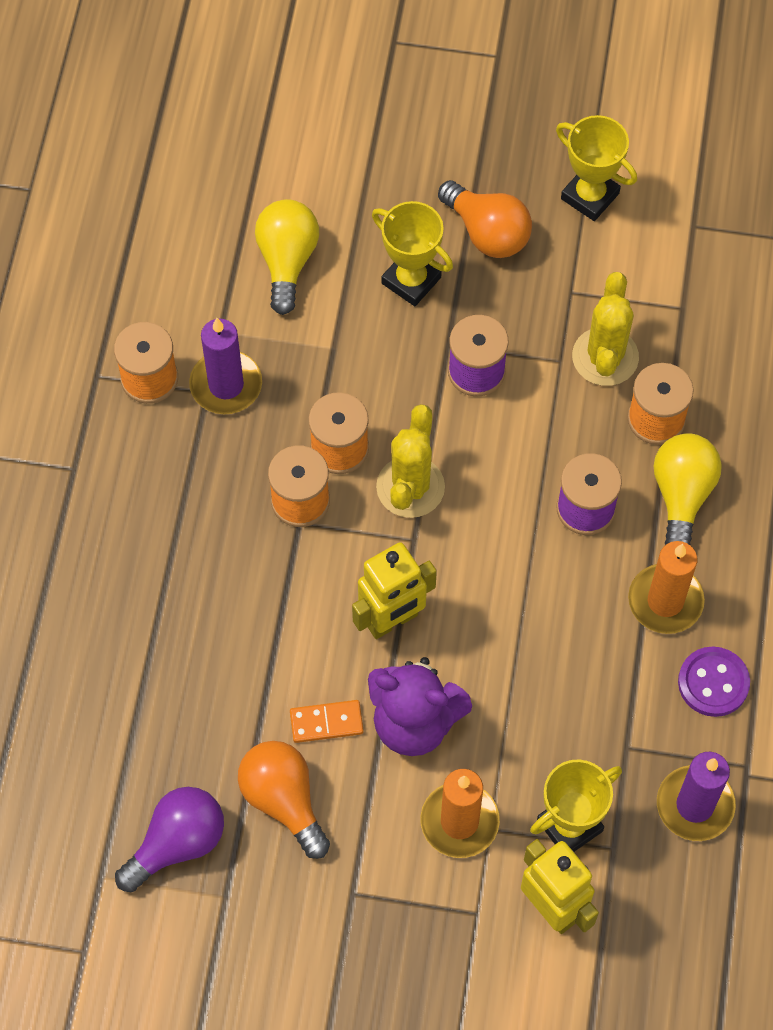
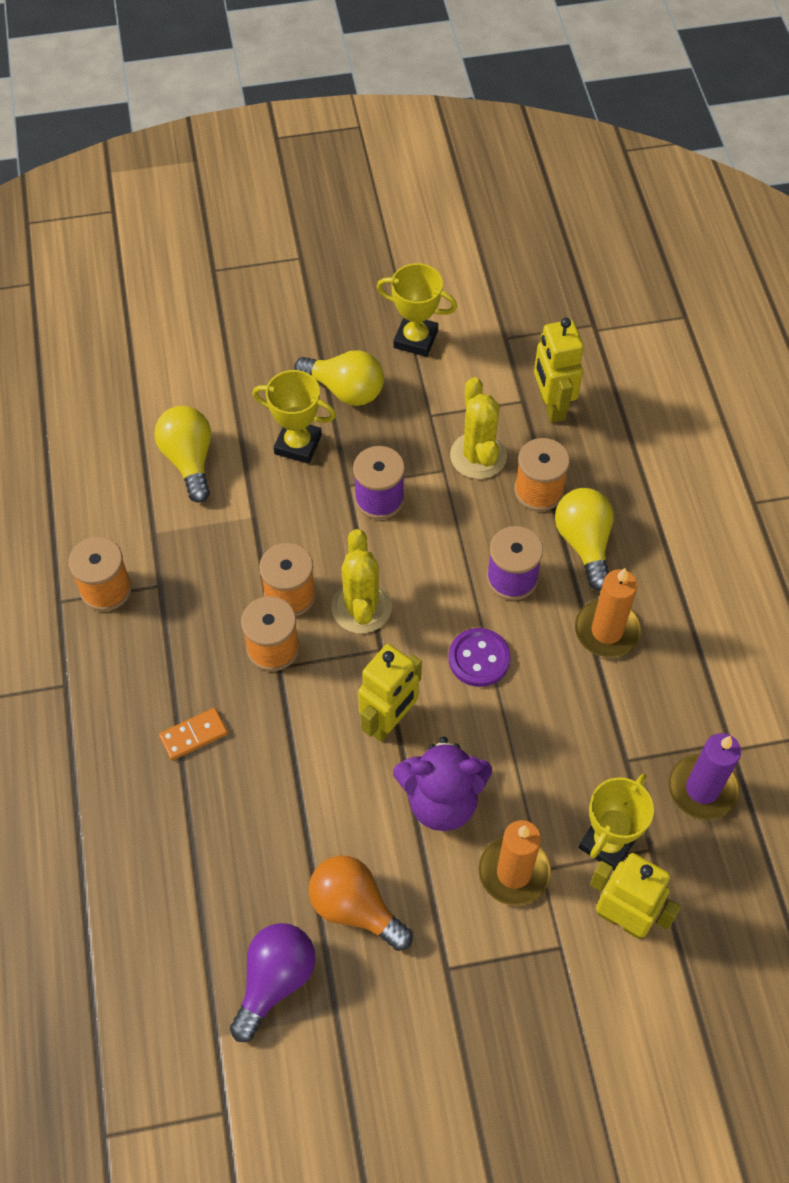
camera: 20 degrees left, 5 degrees down
purple candle [189,318,262,414] -> none
orange domino [290,700,364,743] -> orange domino moved to [159,708,228,760]
orange light bulb [438,180,532,258] -> yellow light bulb [294,350,384,406]
purple button [678,647,750,717] -> purple button moved to [449,628,510,687]
none -> yellow robot [534,318,584,423]

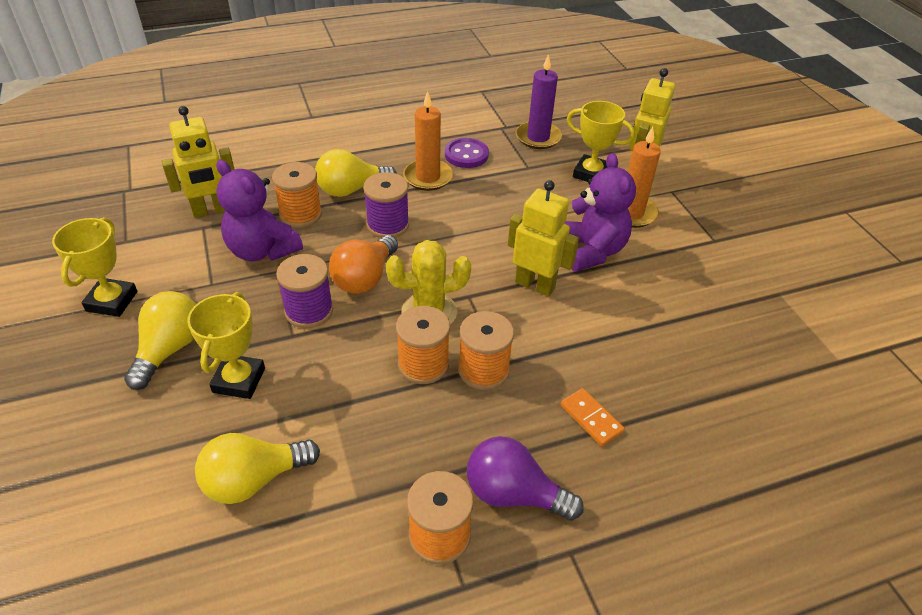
camera: 100 degrees left, 15 degrees down
purple light bulb [230,923,316,1042] -> purple light bulb moved to [467,436,584,521]
orange light bulb [309,855,413,951] -> orange light bulb moved to [329,235,398,294]
purple button [449,628,510,687] -> purple button moved to [445,138,489,168]
yellow cactus [450,377,507,479] -> purple teddy bear [216,160,303,261]

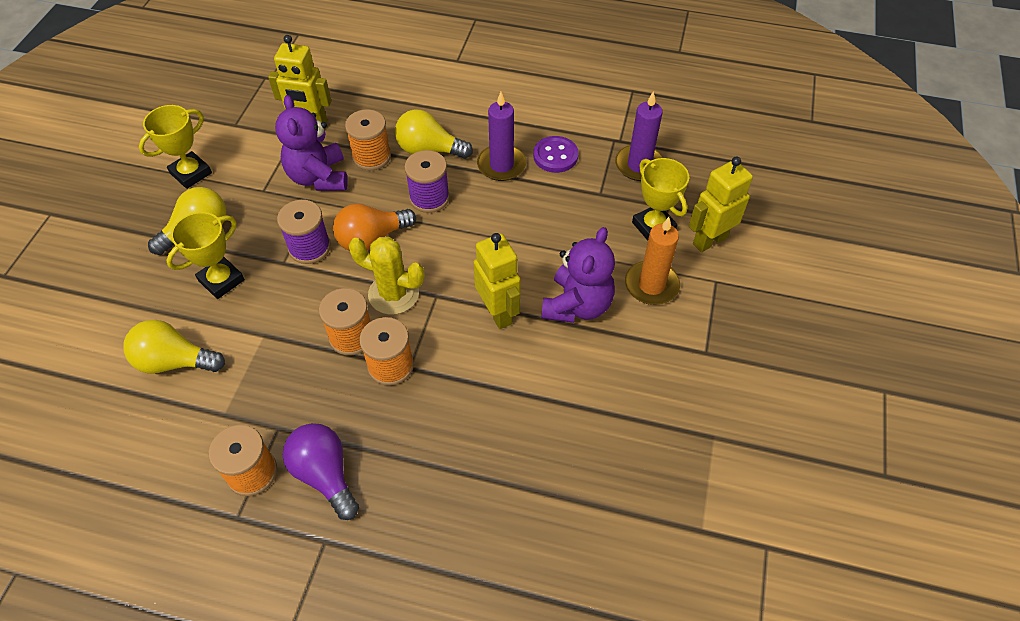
camera: 35 degrees right, 10 degrees up
orange candle [403,91,453,191] -> purple candle [477,92,526,181]
orange domino [561,388,625,446] -> none

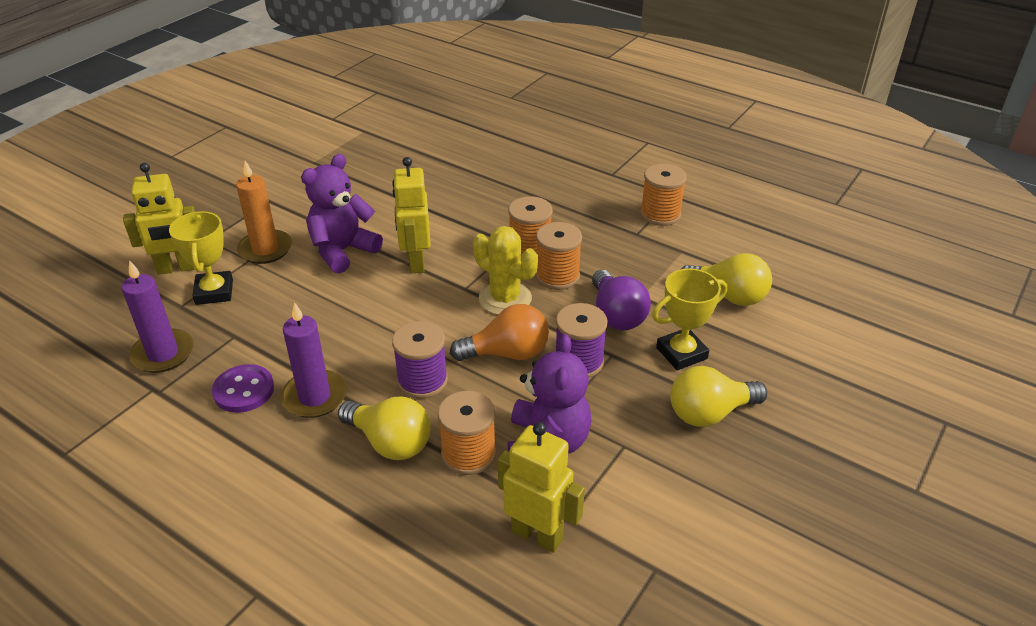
camera: 160 degrees left, 15 degrees down
yellow trophy [139,105,212,189] -> none
purple light bulb [283,423,359,520] -> purple light bulb moved to [592,270,651,330]

